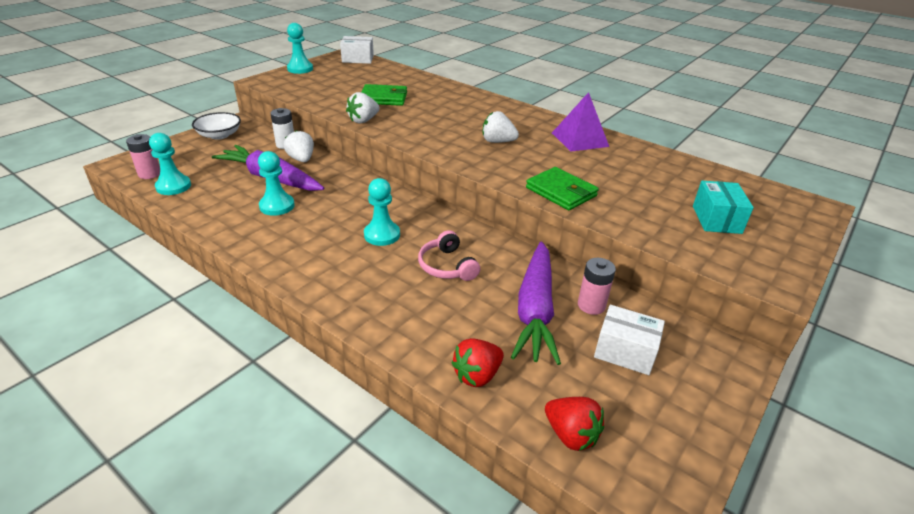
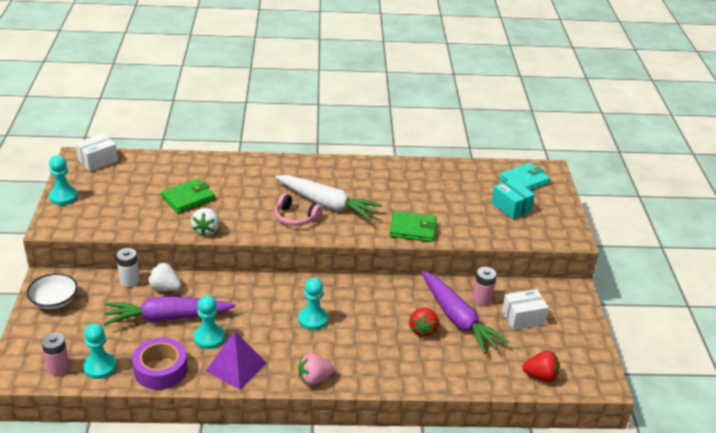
camera: 40 degrees left, 0 degrees up
pink headphones [418,230,480,281] -> pink headphones moved to [275,193,322,226]
red strawberry [451,338,504,387] -> red strawberry moved to [409,308,439,337]
white strawberry [482,111,519,143] -> white carrot [275,175,382,221]
purple pyramid [552,92,609,152] -> purple pyramid moved to [206,331,267,390]
none -> purple tape [132,338,188,390]
none -> pink strawberry [298,353,335,385]
none -> turquoise wallet [499,163,551,190]

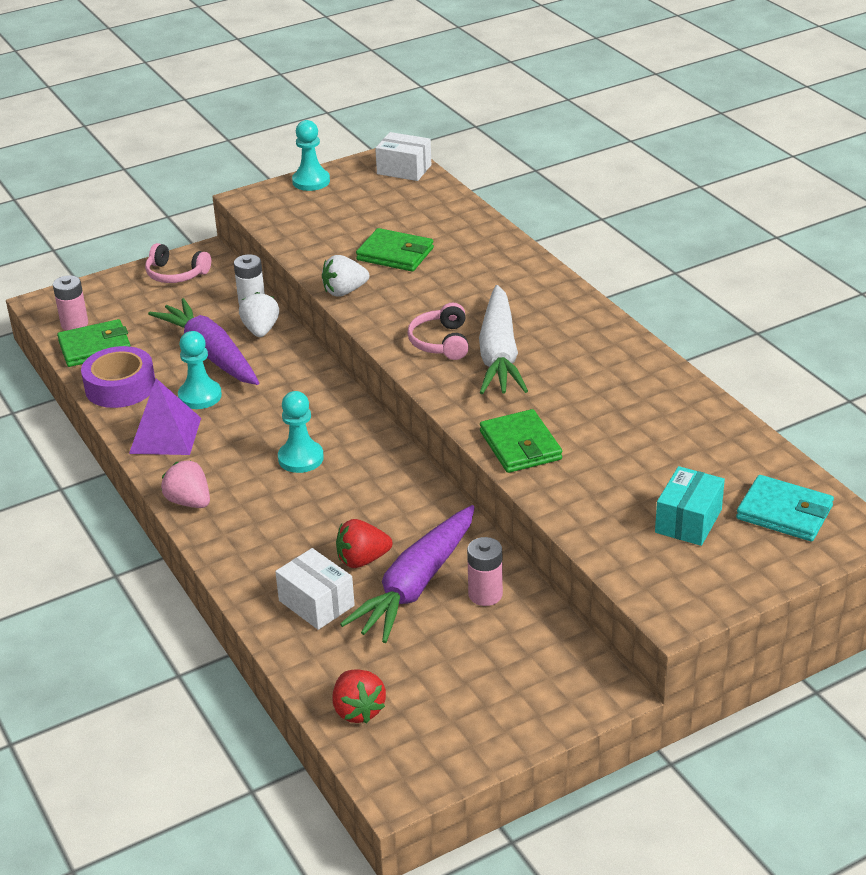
camera: 65 degrees right, 0 degrees up
white bowl [27,273,78,309] -> pink headphones [145,243,211,283]
turquoise pawn [83,323,116,379] -> green wallet [57,319,131,367]
white box [502,289,549,330] -> white box moved to [275,548,355,630]

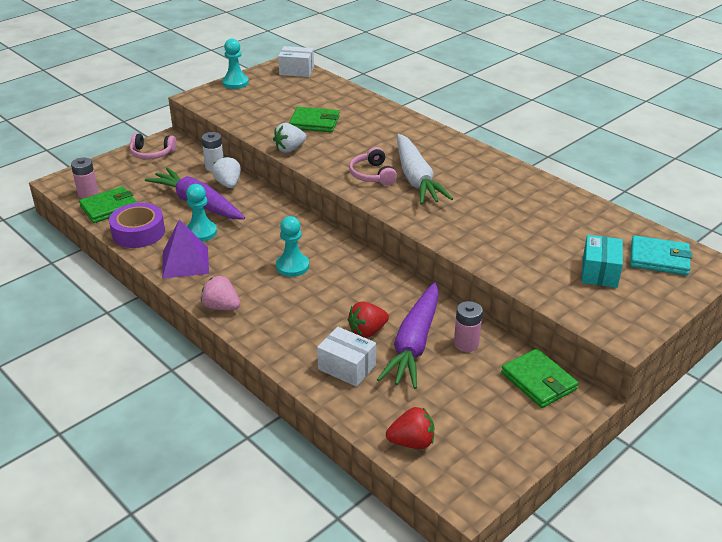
camera: 15 degrees left, 0 degrees up
red strawberry [333,669,386,724] -> red strawberry turned 60 degrees counterclockwise [386,407,434,449]
green wallet [480,409,562,473] -> green wallet moved to [501,348,579,408]

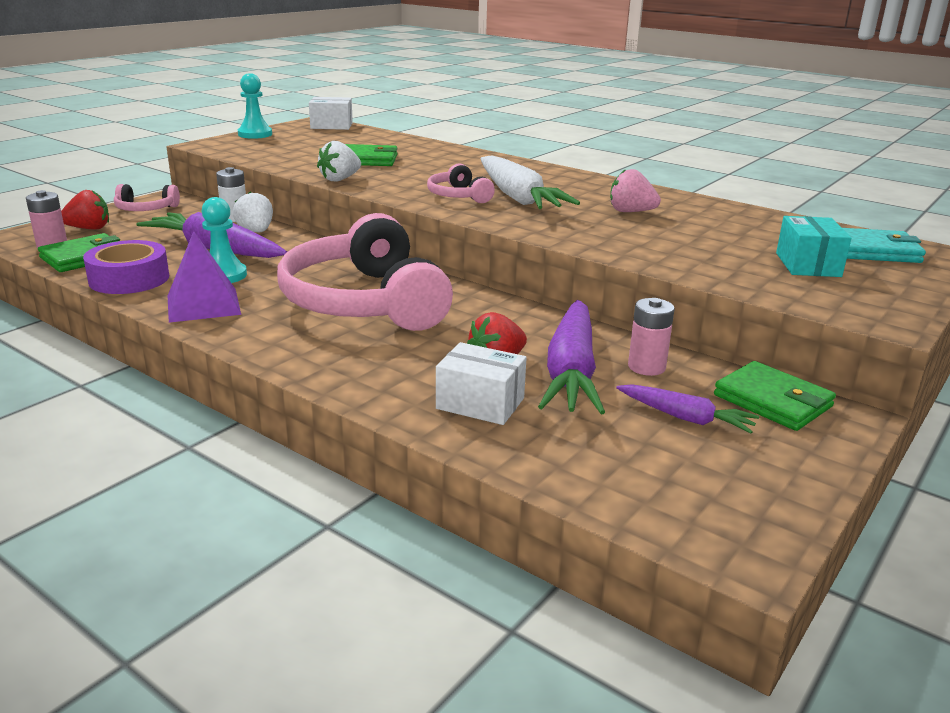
camera: 10 degrees left, 10 degrees down
pink strawberry [201,276,240,310] -> pink strawberry moved to [610,169,661,212]
turquoise pawn [276,216,309,277] -> pink headphones [277,213,453,331]
red strawberry [386,407,434,449] -> red strawberry moved to [61,190,109,230]
none -> purple carrot [616,384,759,434]

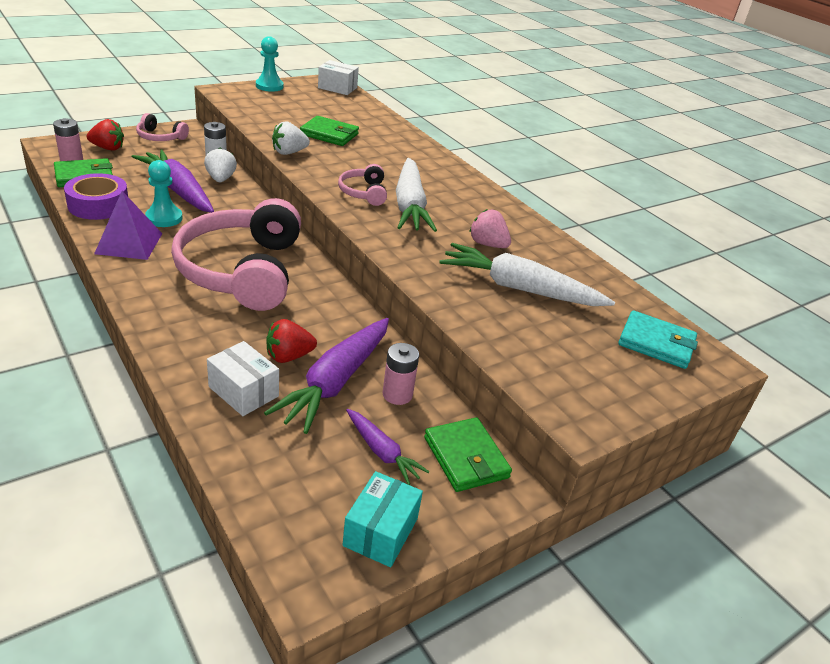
camera: 15 degrees right, 10 degrees up
turquoise box [776,216,852,277] -> turquoise box moved to [343,471,423,567]
none -> white carrot [439,243,615,306]

